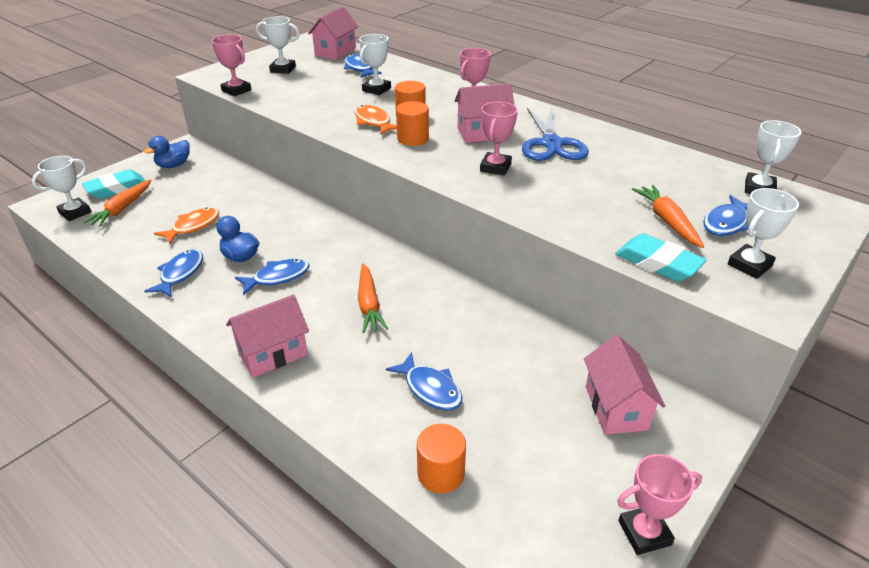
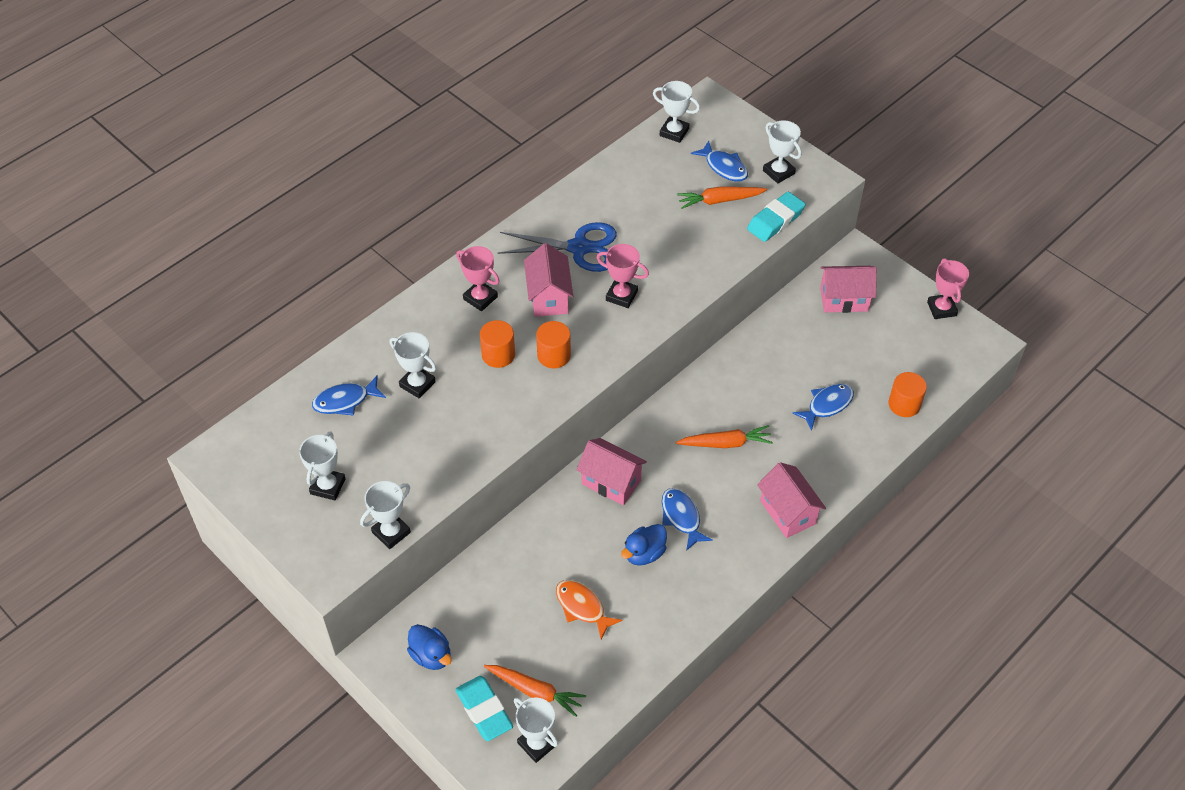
camera: 85 degrees left, 15 degrees up
blue fish [144,250,203,298] -> none
pink trophy [212,35,252,96] -> white trophy [360,481,411,549]
pink house [308,6,359,60] -> pink house moved to [577,438,647,505]
orange fish [355,105,397,135] -> none

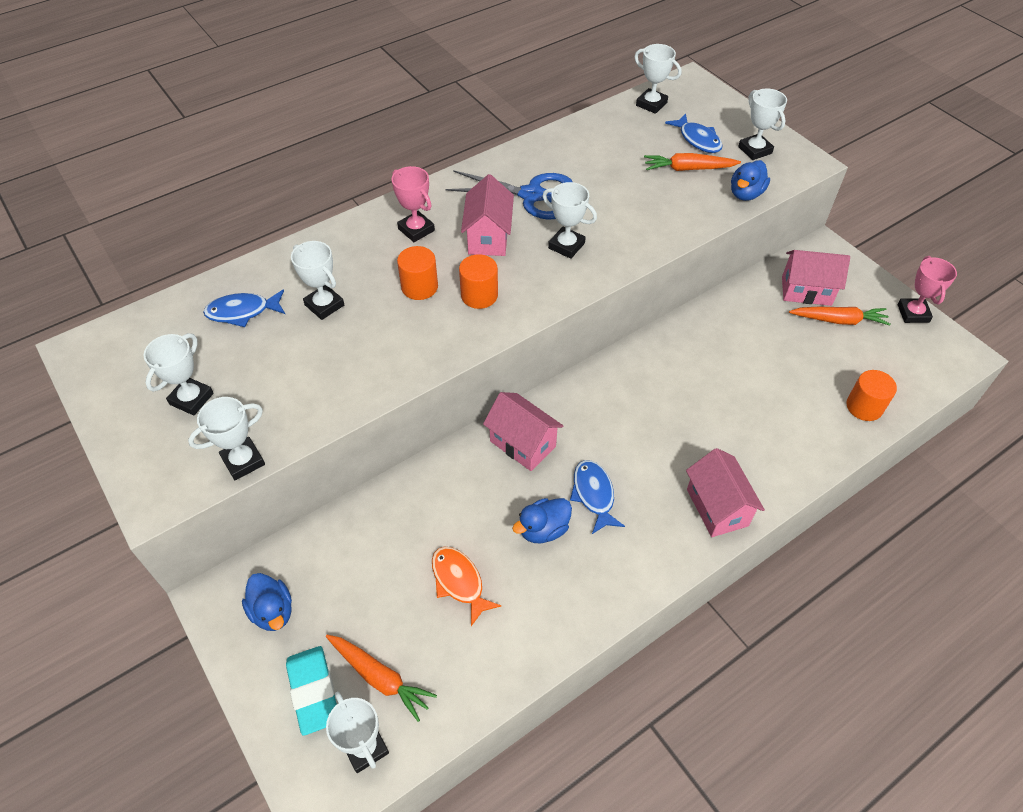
camera: 10 degrees right, 0 degrees up
pink trophy [597,244,649,308] -> white trophy [543,182,597,259]
orange carrot [676,425,773,448] -> orange carrot moved to [789,307,891,326]
turquoise eraser [747,192,806,242] -> blue duck [731,160,770,201]
blue fish [793,383,854,431] -> none

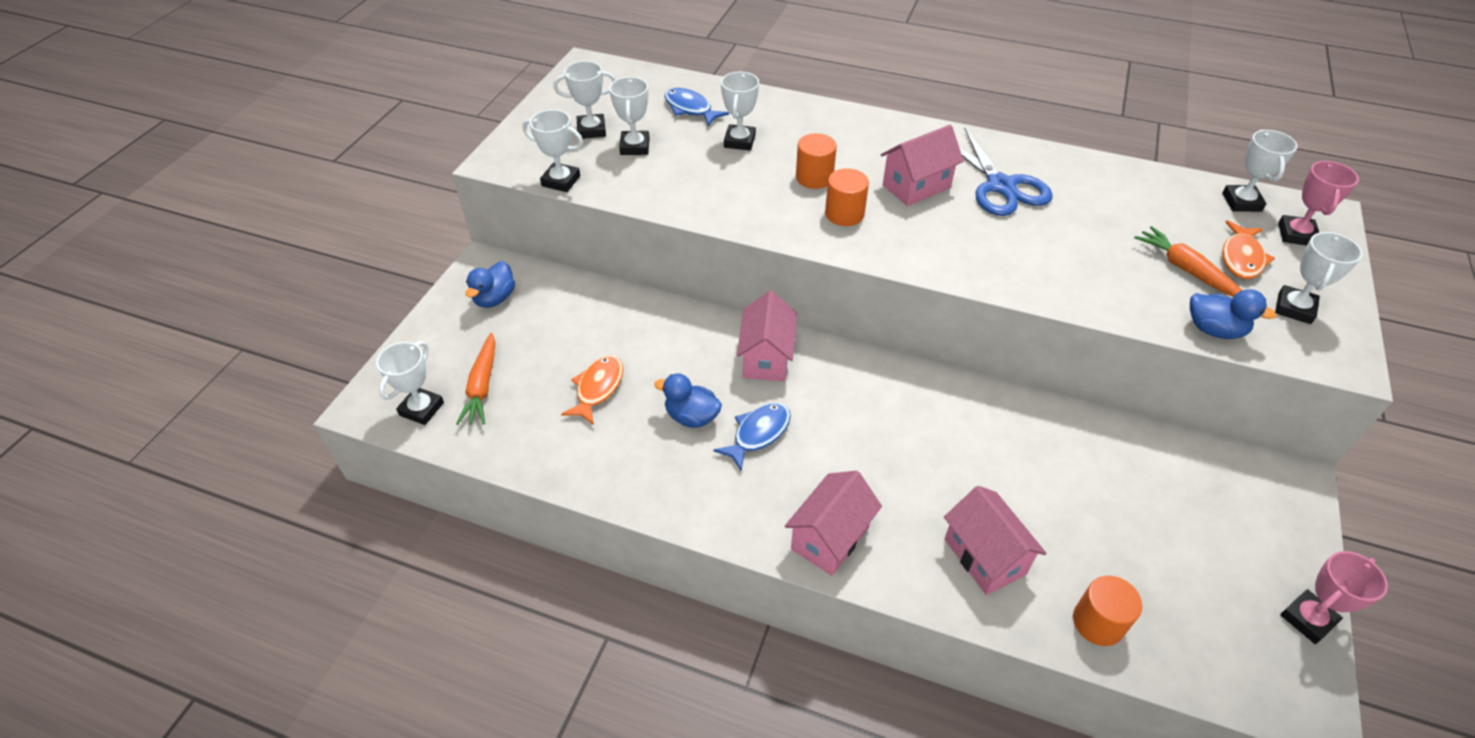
camera: 55 degrees right, 5 degrees down
turquoise eraser [286,646,337,736] -> none
pink trophy [391,166,435,242] -> pink trophy moved to [1278,161,1359,246]
white trophy [543,182,597,259] -> white trophy moved to [609,77,650,155]
blue fish [665,113,723,153] -> orange fish [1222,221,1275,279]
blue duck [731,160,770,201] -> blue duck turned 150 degrees counterclockwise [1190,289,1276,339]
pink house [782,250,850,306] -> pink house moved to [944,486,1047,595]
orange carrot [789,307,891,326] -> none

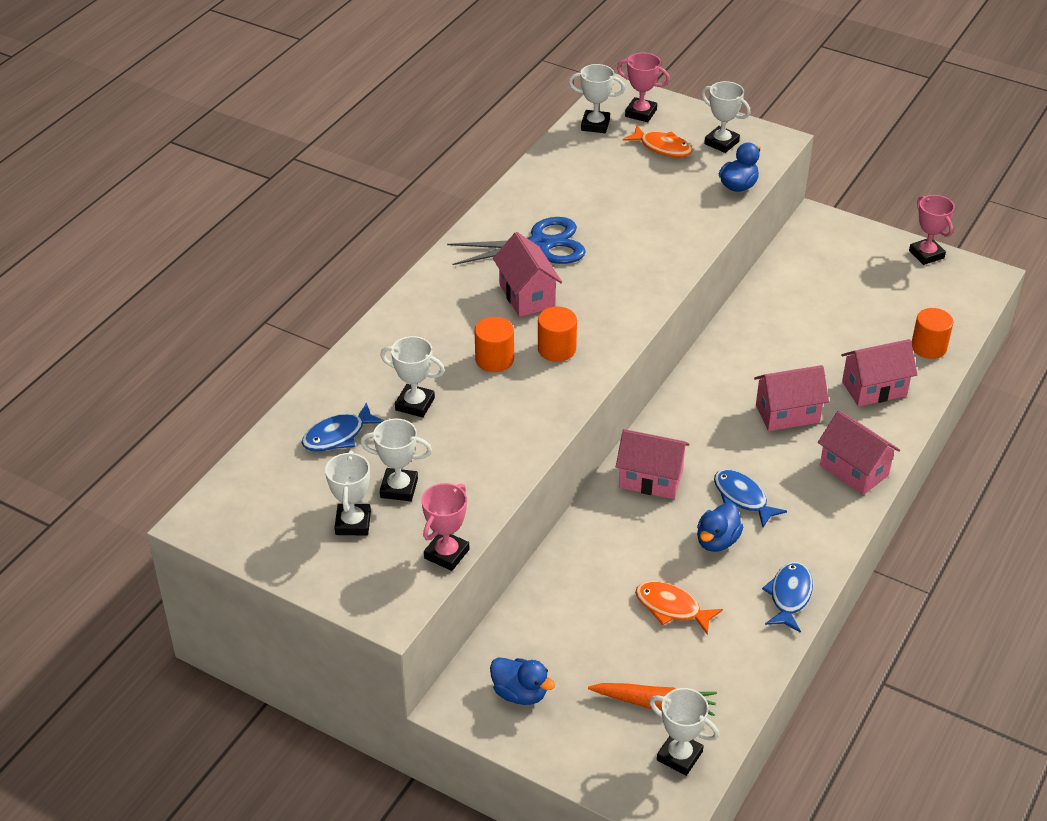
camera: 80 degrees left, 5 degrees down
white trophy [522,109,583,192] -> pink trophy [422,483,469,571]
orange carrot [1134,226,1242,297] -> none
none -> pink house [754,365,829,431]
none -> blue fish [762,562,813,633]

